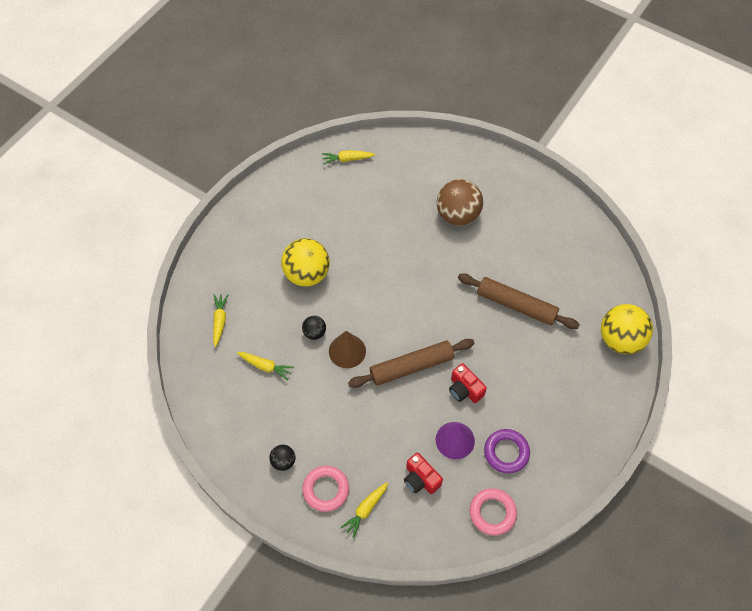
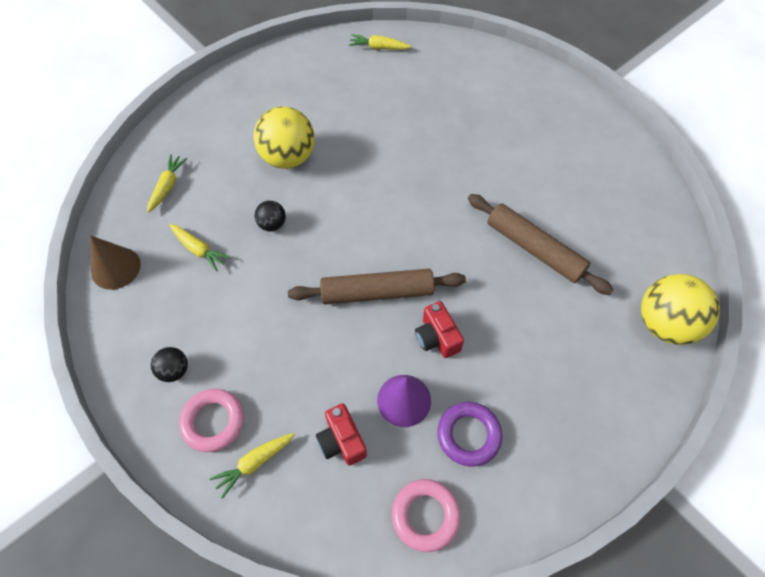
camera: 15 degrees right, 0 degrees up
brown cone [329,331,366,368] -> brown cone moved to [90,236,141,290]
brown ball [437,179,483,226] -> none

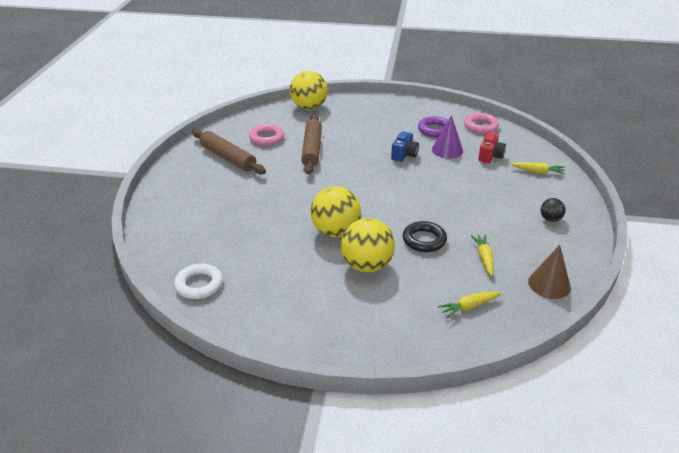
camera: 130 degrees left, 25 degrees down
pink ring [179,389,244,452] -> pink ring moved to [249,124,284,146]
black ball [255,201,286,231] -> black ring [403,221,447,252]
brown rolling pin [288,269,466,305] -> brown rolling pin moved to [192,129,266,175]
yellow carrot [349,34,412,50] -> white ring [174,263,223,299]
red camera [415,301,464,358] -> blue camera [391,131,419,162]
none -> yellow ball [310,186,361,237]

